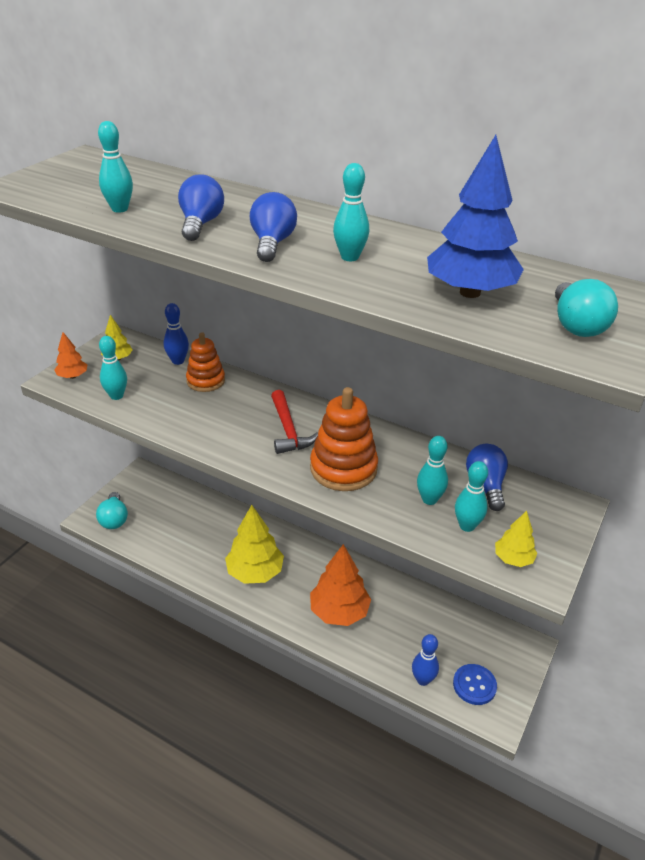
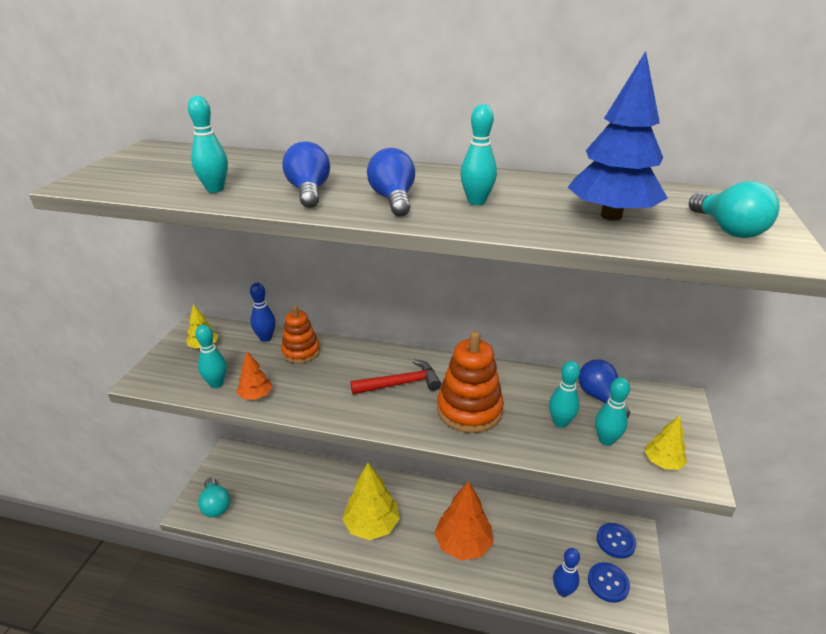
camera: 15 degrees left, 5 degrees down
orange tree [54,332,87,379] -> orange tree moved to [237,351,272,400]
red hammer [271,390,318,454] -> red hammer turned 75 degrees counterclockwise [350,359,441,394]
none -> blue button [597,523,636,559]

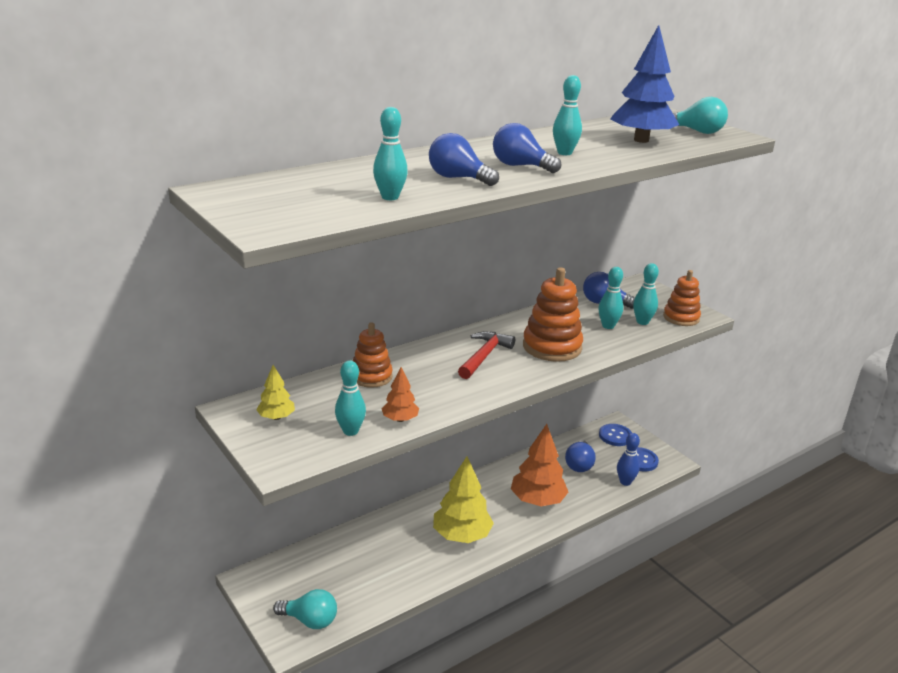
camera: 50 degrees left, 5 degrees down
blue bowling pin [250,283,276,342] -> none
yellow tree [645,415,687,470] -> orange stacking toy [663,270,701,326]
none -> blue light bulb [565,440,596,472]

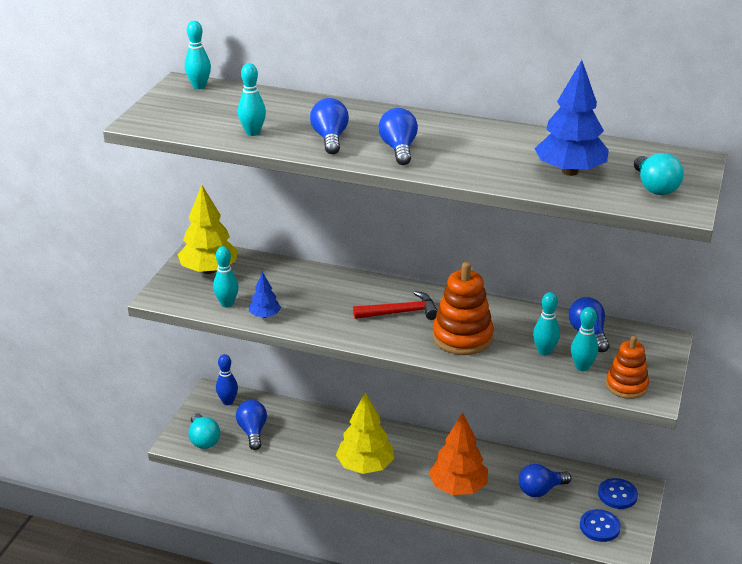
camera: 55 degrees right, 5 degrees up
yellow tree [256,365,295,420] -> yellow tree [178,185,238,274], size x1.96
orange stacking toy [353,322,393,388] -> none
orange tree [381,367,419,422] -> blue tree [249,272,281,318]
turquoise bowling pin [553,75,582,155] -> turquoise bowling pin moved to [185,21,211,89]
blue bowling pin [617,433,640,486] -> blue bowling pin moved to [216,354,238,405]
none -> blue light bulb [236,400,267,450]

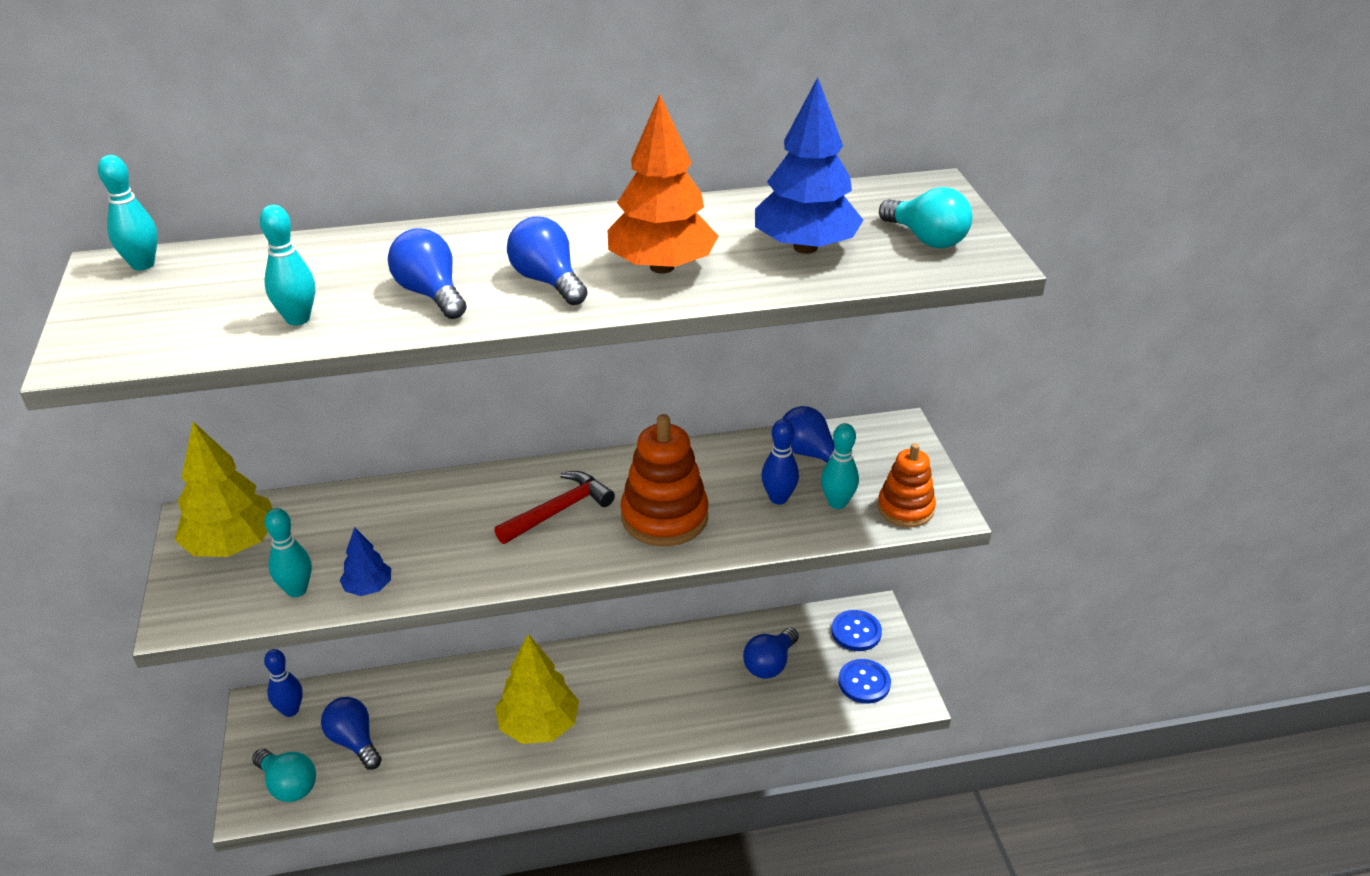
camera: 30 degrees left, 5 degrees up
orange tree [429,413,488,495] -> orange tree moved to [607,94,718,274]
turquoise bowling pin [533,292,560,356] -> blue bowling pin [761,419,799,505]

